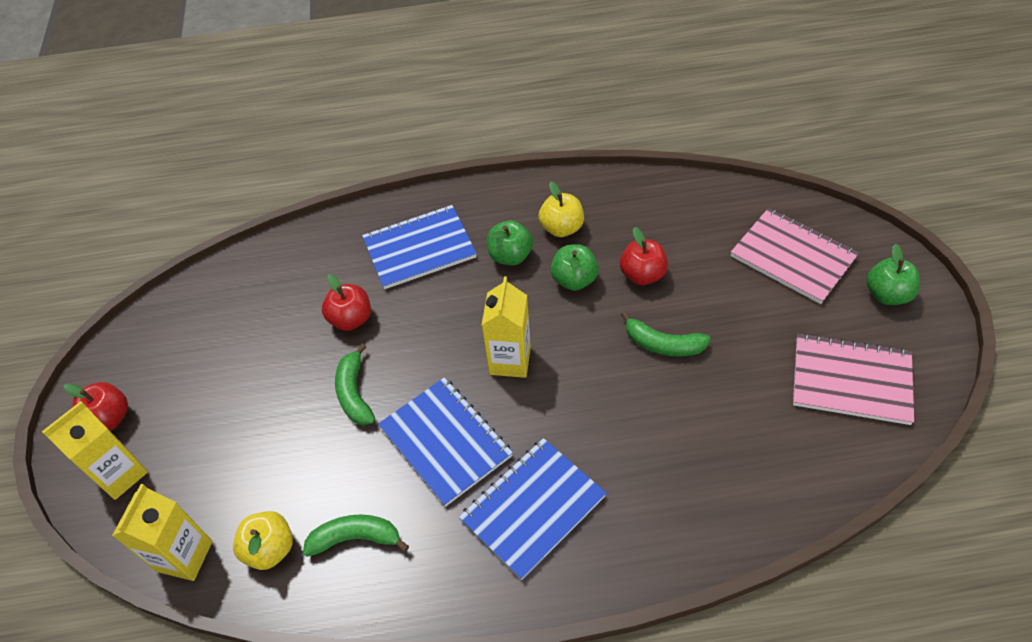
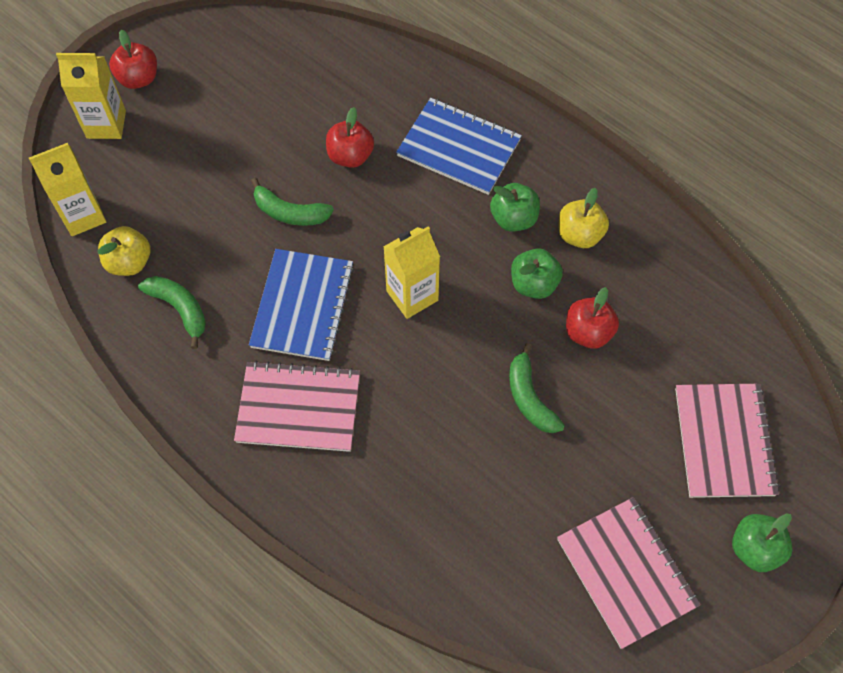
camera: 45 degrees right, 10 degrees up
green banana [335,343,375,425] -> green banana turned 105 degrees counterclockwise [251,178,334,226]
blue notebook [459,438,607,580] -> pink notebook [234,361,360,452]

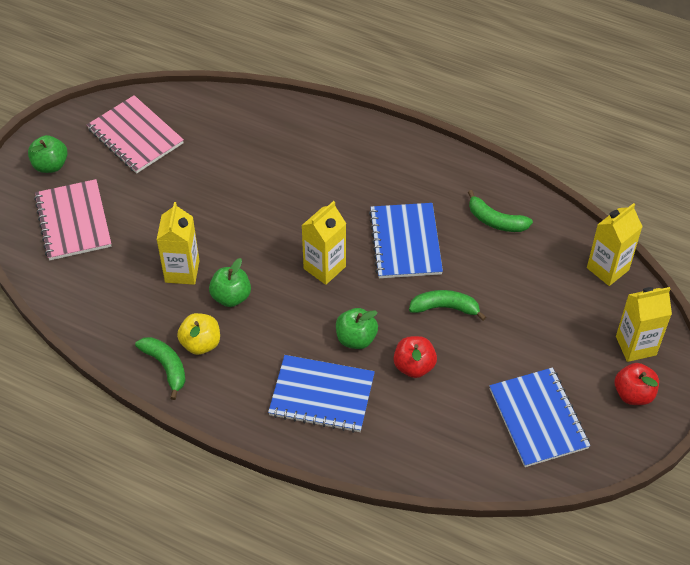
camera: 165 degrees right, 10 degrees down
yellow apple [98,226,150,276] -> none
pink notebook [234,361,360,452] -> none
green apple [490,183,540,231] -> green apple moved to [336,308,378,349]
green banana [509,343,565,433] -> green banana moved to [135,337,186,400]
red apple [566,287,619,349] -> yellow carton [157,202,200,285]
none -> blue notebook [489,367,590,467]

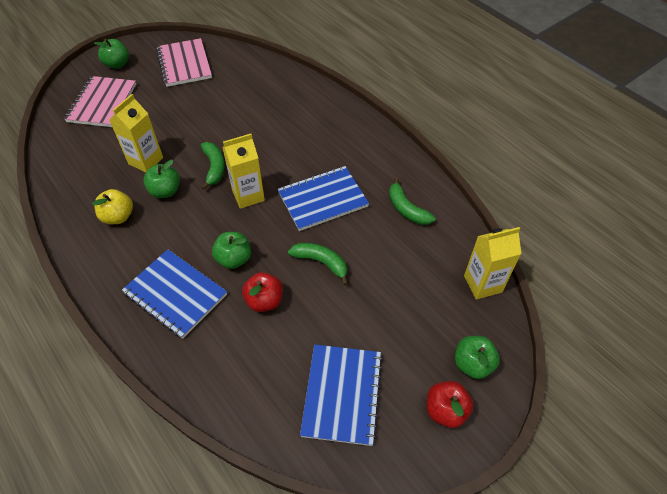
camera: 25 degrees right, 0 degrees up
green banana [135,337,186,400] -> green banana moved to [201,142,225,190]
blue notebook [369,203,443,278] -> blue notebook turned 45 degrees clockwise [278,166,369,231]
yellow carton [616,287,672,362] -> green apple [455,336,500,379]

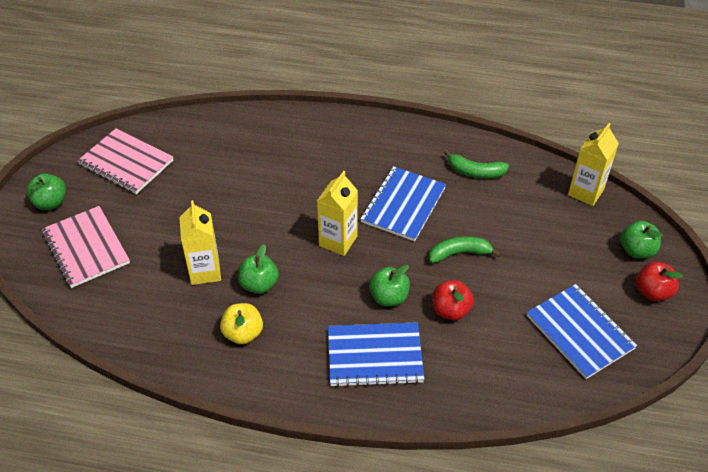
camera: 40 degrees left, 5 degrees down
green banana [201,142,225,190] -> none

